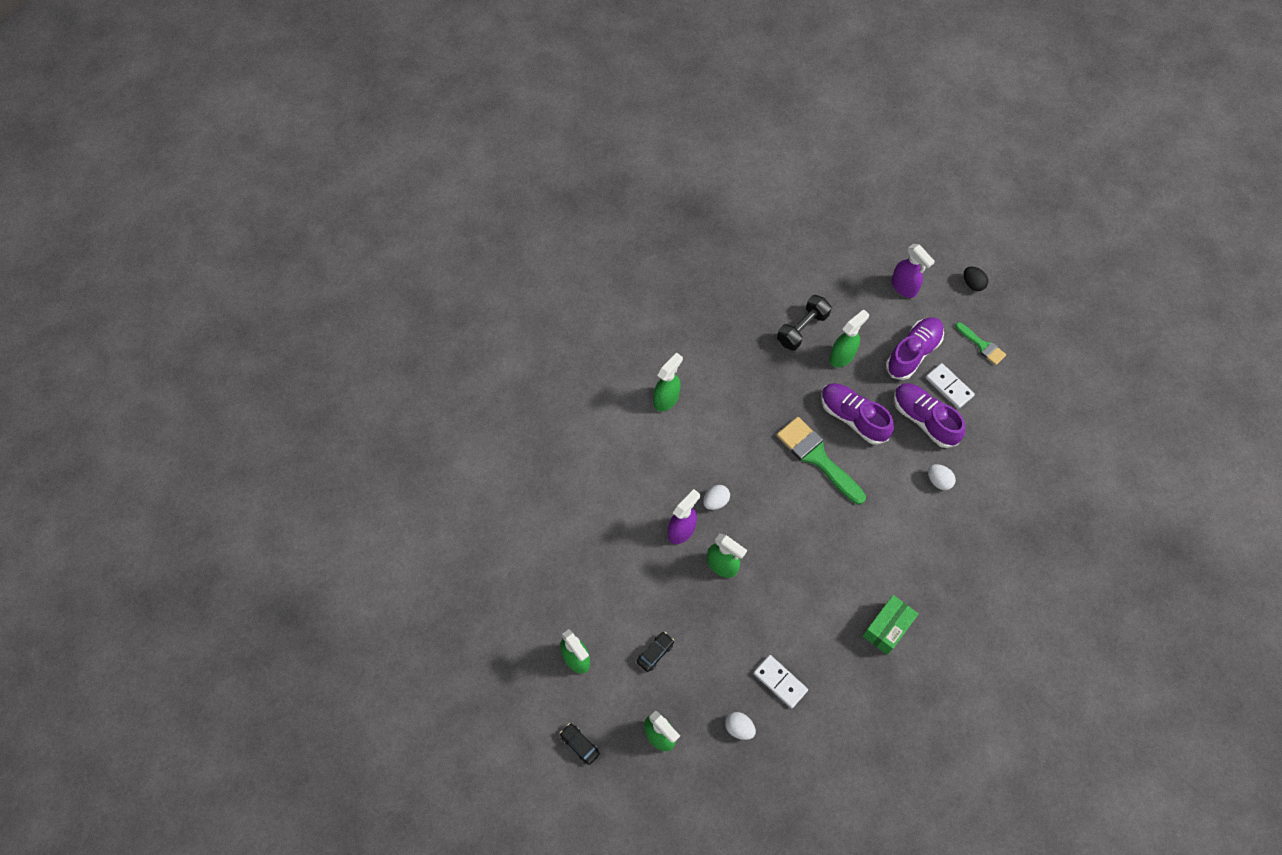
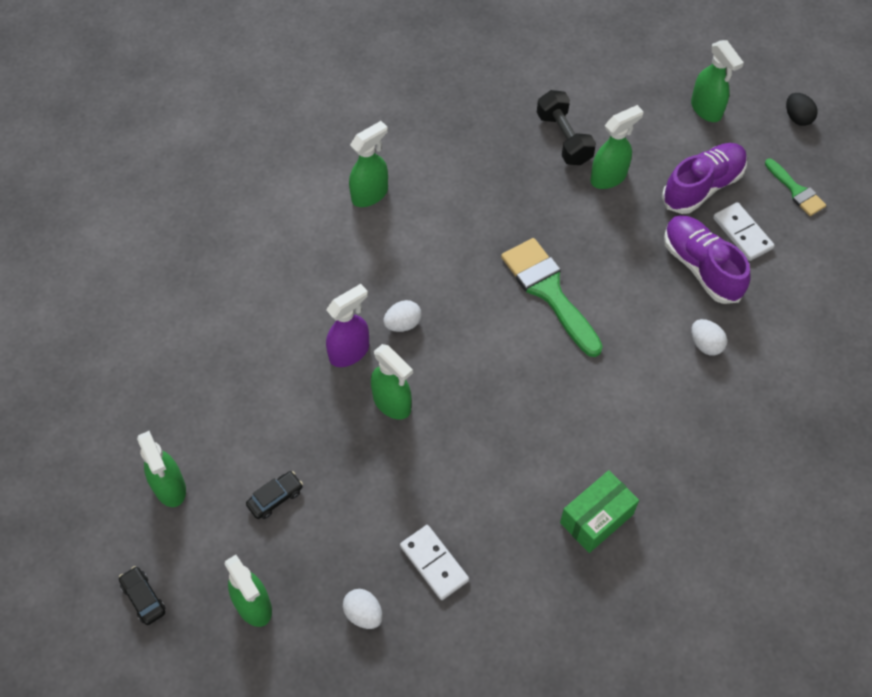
camera: 10 degrees right, 5 degrees down
black dumbbell [777,295,831,351] -> black dumbbell turned 75 degrees counterclockwise [537,90,596,165]
purple shoe [821,383,894,445] -> none
purple spray bottle [891,244,935,298] -> green spray bottle [691,40,744,122]

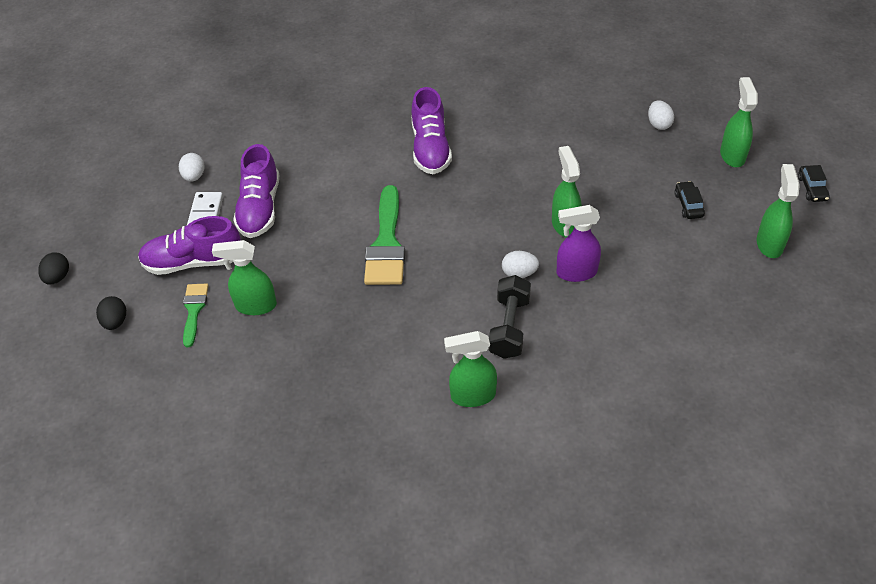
camera: 145 degrees left, 10 degrees down
black car [246,471,303,519] -> black car turned 90 degrees clockwise [675,181,705,219]
white domino [400,525,469,600] -> none
black dumbbell [537,90,596,165] -> black dumbbell moved to [489,275,531,359]
green box [560,470,639,553] -> none
green spray bottle [691,40,744,122] -> black egg [96,296,126,330]
white egg [691,319,727,356] -> white egg moved to [179,153,205,182]
green brush [765,158,826,216] -> green brush moved to [183,283,209,347]
none -> purple shoe [412,87,452,174]

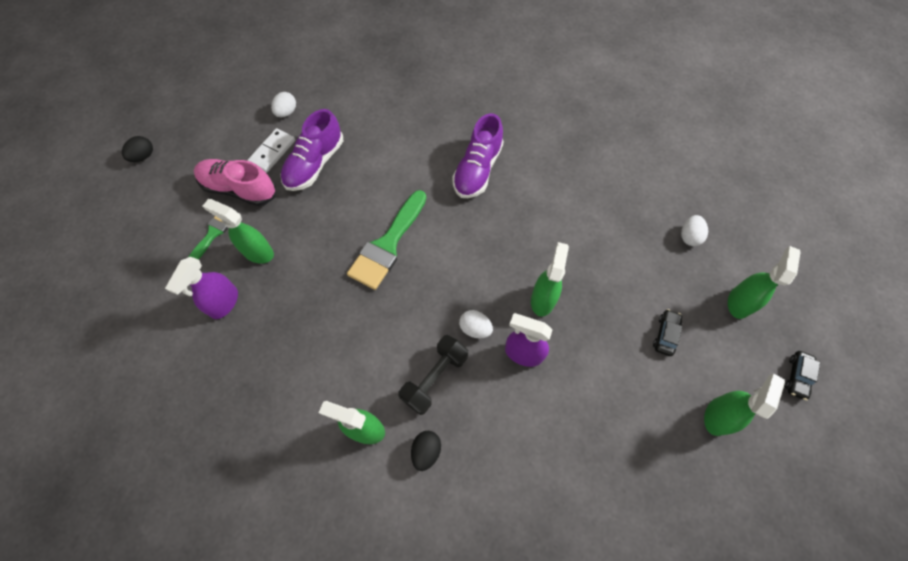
camera: 25 degrees right, 15 degrees up
black egg [96,296,126,330] -> black egg moved to [411,431,441,471]
purple shoe [138,216,241,275] -> pink shoe [194,159,276,206]
none -> purple spray bottle [165,257,238,319]

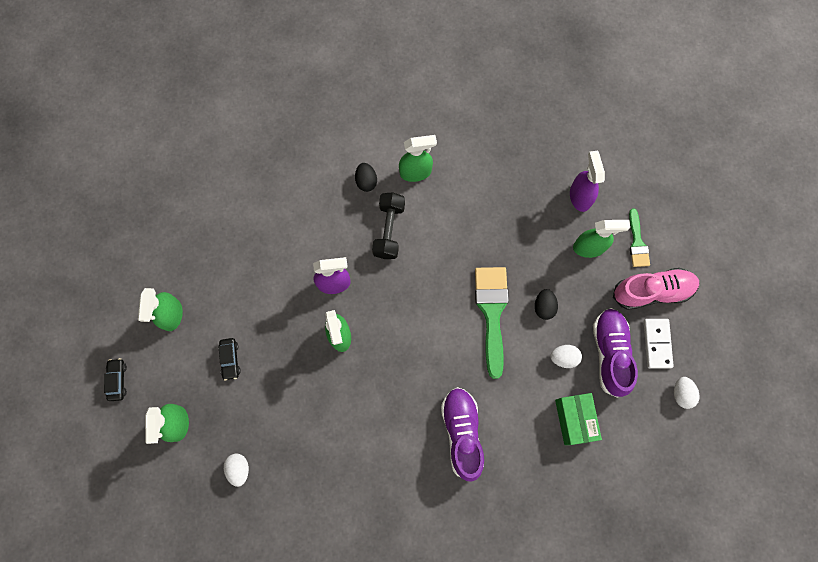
camera: 150 degrees right, 10 degrees up
black egg [122,136,153,162] -> black egg moved to [535,289,558,320]
white egg [459,310,493,338] -> white egg moved to [550,345,582,368]
none -> green box [555,393,602,445]

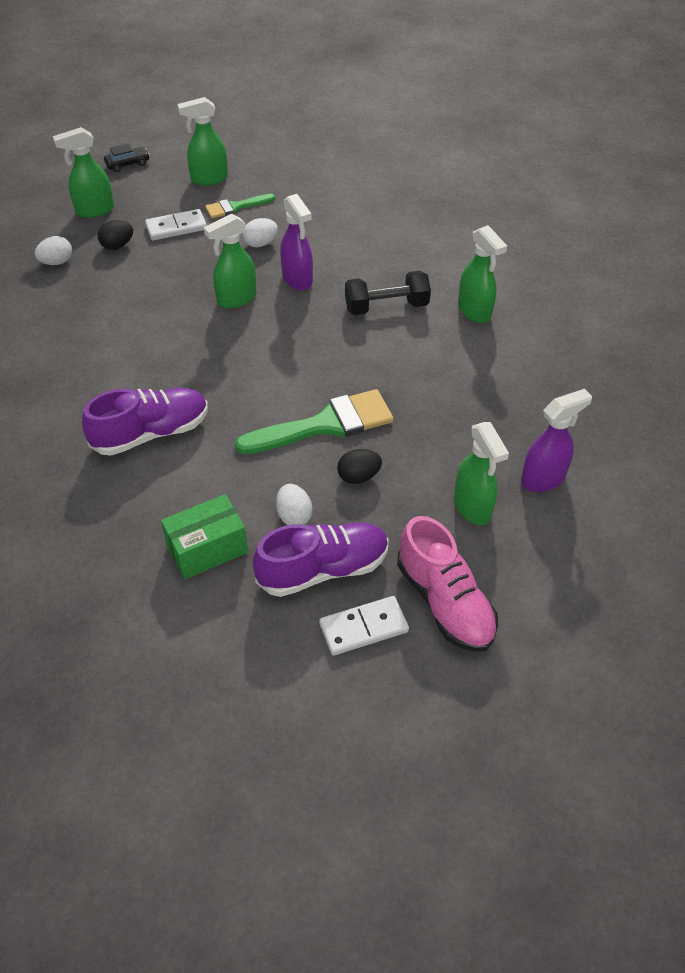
camera: 70 degrees right, 25 degrees down
black car [218,338,241,381] -> white domino [145,209,207,240]
black egg [355,163,377,192] -> black egg moved to [98,220,133,250]
green brush [629,208,650,267] -> green brush moved to [205,194,275,218]
white egg [674,377,700,409] -> white egg moved to [243,218,278,247]

